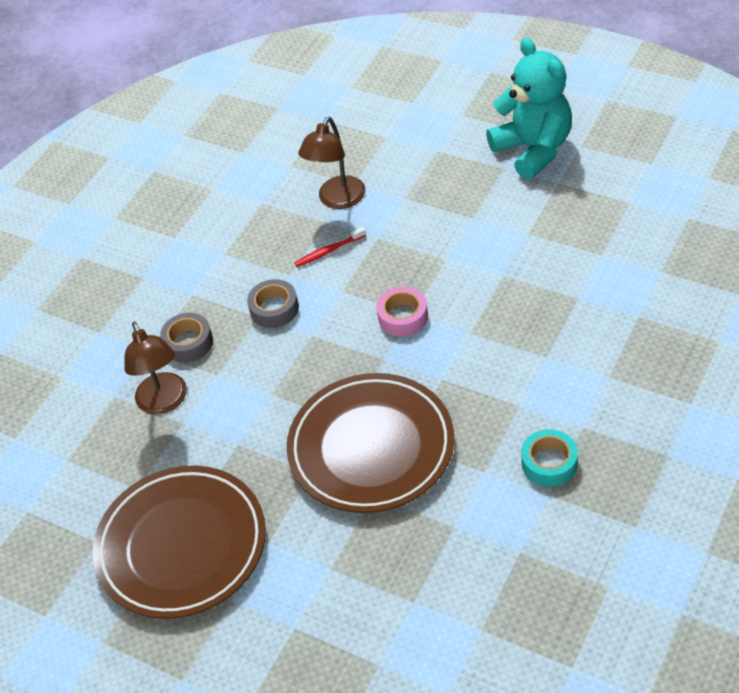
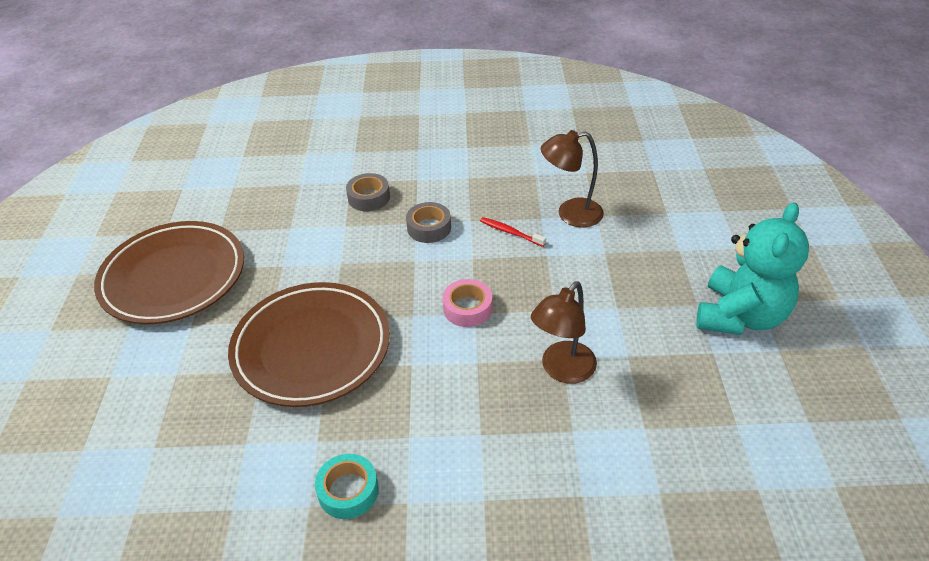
camera: 55 degrees right, 5 degrees down
brown lamp [124,322,187,415] -> brown lamp moved to [531,281,597,384]

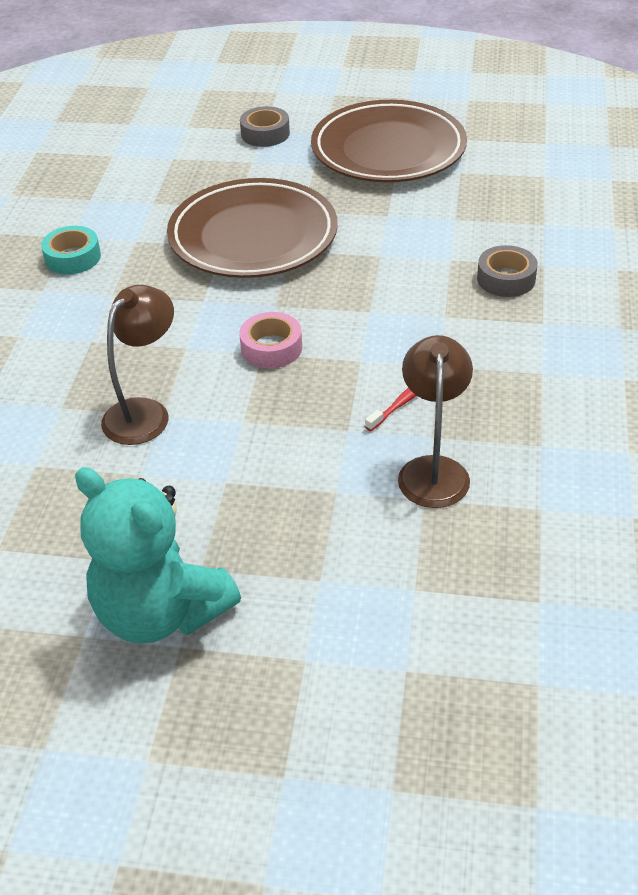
camera: 100 degrees right, 0 degrees up
grey tape [406,202,451,243] -> grey tape moved to [240,106,290,147]
brown lamp [531,281,597,384] -> brown lamp turned 75 degrees clockwise [101,285,174,445]

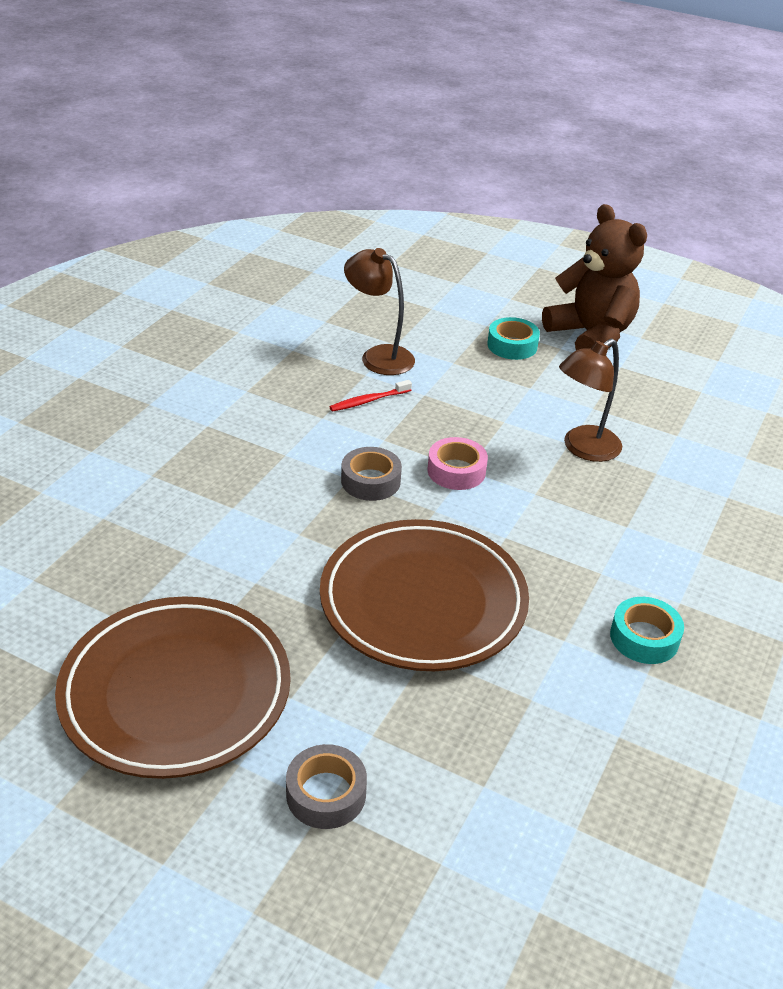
camera: 165 degrees left, 5 degrees down
turquoise teddy bear [75,467,241,644] -> brown teddy bear [542,204,647,350]
brown lamp [398,335,473,508] -> brown lamp turned 105 degrees clockwise [344,248,415,375]
grey tape [477,245,538,297] -> grey tape moved to [341,447,402,501]
none -> turquoise tape [487,317,540,360]

